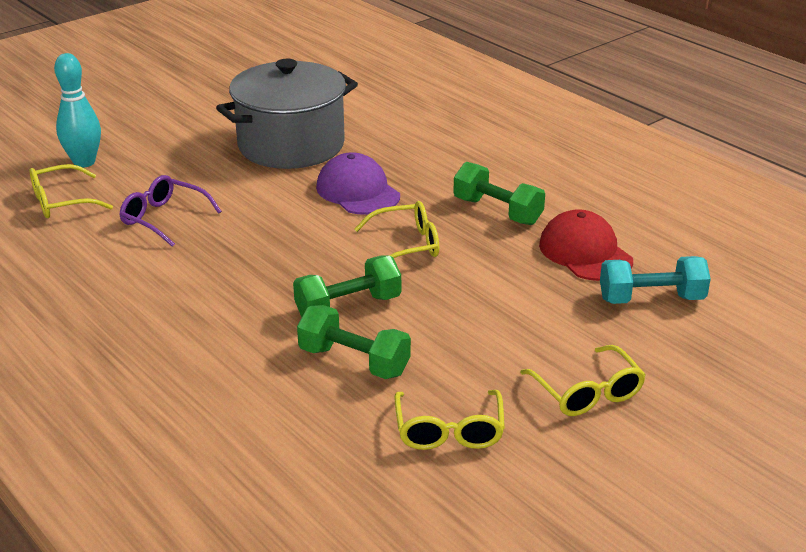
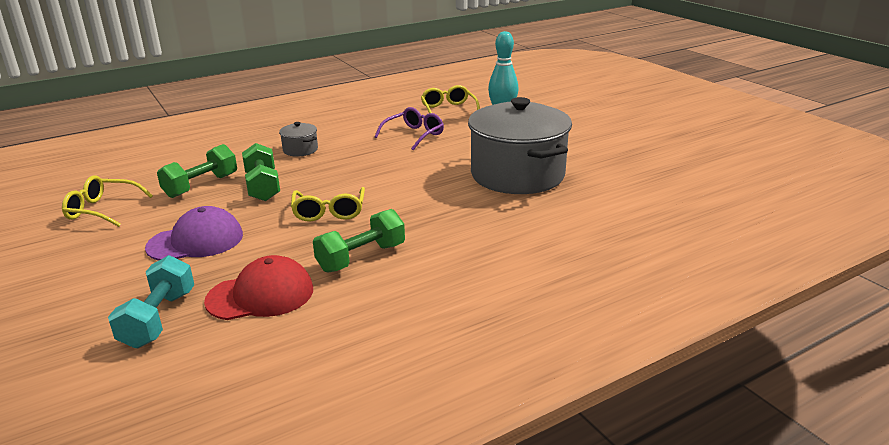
camera: 100 degrees right, 5 degrees down
purple cap [316,152,400,215] -> purple cap moved to [145,206,243,261]
yellow glasses [520,345,646,416] -> none
none -> grey pot [279,122,318,157]

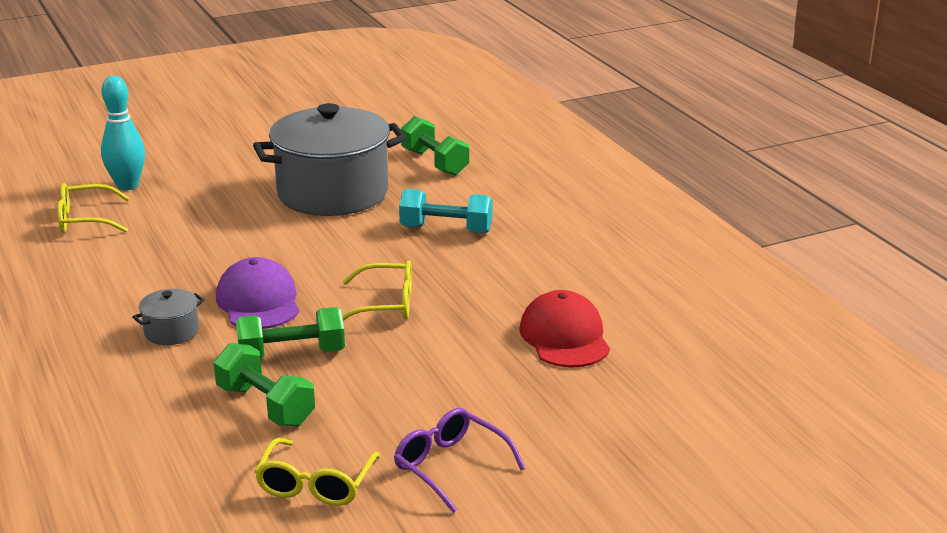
camera: 85 degrees left, 0 degrees up
turquoise dumbbell [108,255,194,348] -> turquoise dumbbell moved to [399,189,493,233]
purple cap [145,206,243,261] -> purple cap moved to [216,257,300,329]
green dumbbell [313,209,405,273] -> green dumbbell moved to [401,116,469,176]
purple glasses [374,107,444,151] -> purple glasses moved to [394,408,525,513]

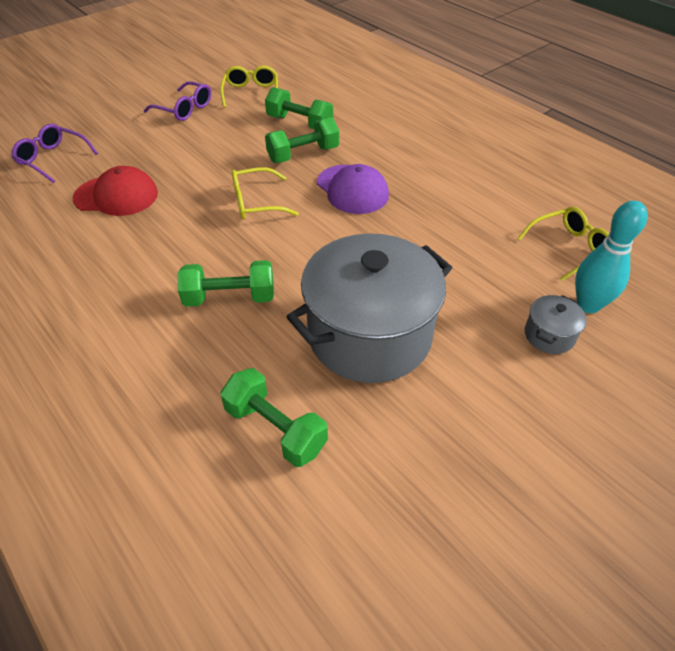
camera: 165 degrees right, 20 degrees up
grey pot [132,289,205,345] -> grey pot moved to [525,295,587,354]
turquoise dumbbell [399,189,493,233] -> green dumbbell [178,260,274,307]
red cap [519,290,610,368] -> red cap turned 60 degrees counterclockwise [72,166,158,216]
none -> purple glasses [11,124,98,183]

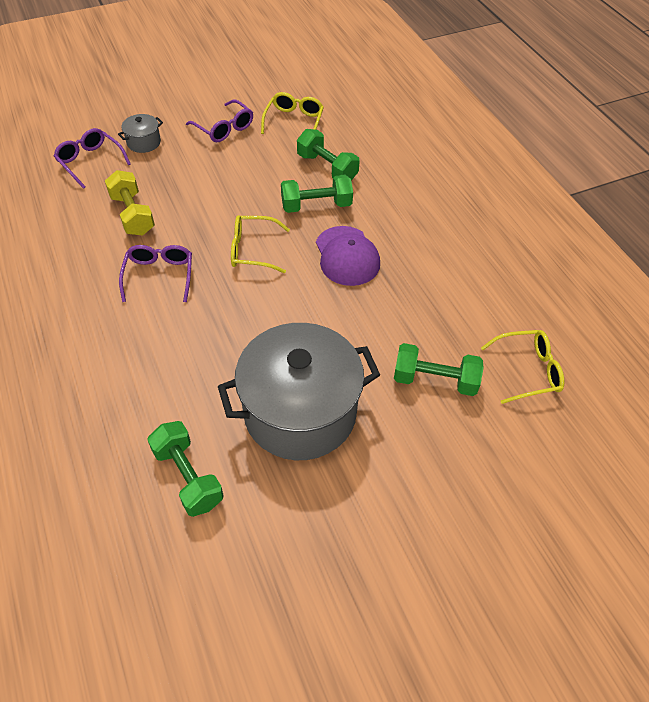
camera: 15 degrees right, 5 degrees up
red cap [72,166,158,216] -> yellow dumbbell [105,170,155,236]
green dumbbell [178,260,274,307] -> green dumbbell moved to [394,343,484,396]
grey pot [525,295,587,354] -> grey pot moved to [118,114,163,153]
turquoise bowling pin [575,201,648,313] -> none
none -> purple glasses [119,245,192,302]

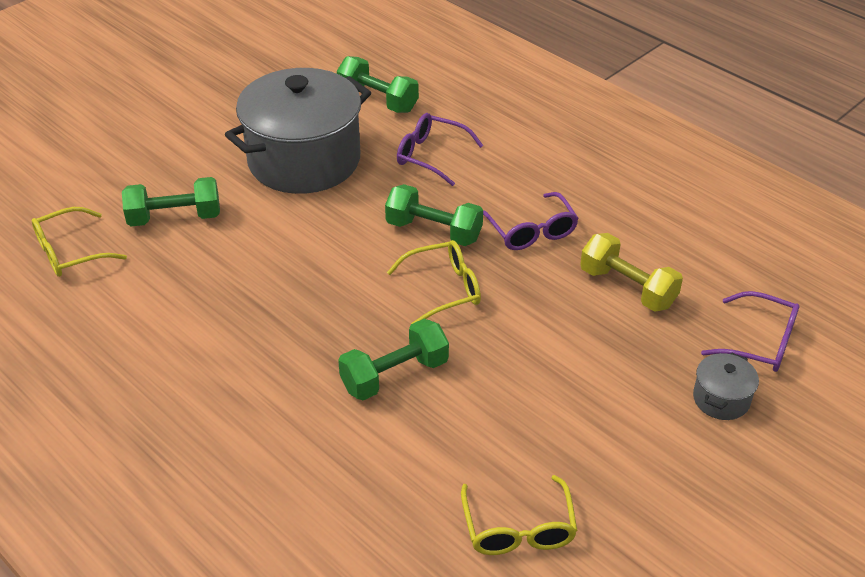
camera: 160 degrees right, 10 degrees down
purple glasses [186,100,253,142] -> purple glasses moved to [397,113,483,186]
green dumbbell [297,129,360,181] -> green dumbbell moved to [385,184,483,246]
purple cap [316,226,380,286] -> none

